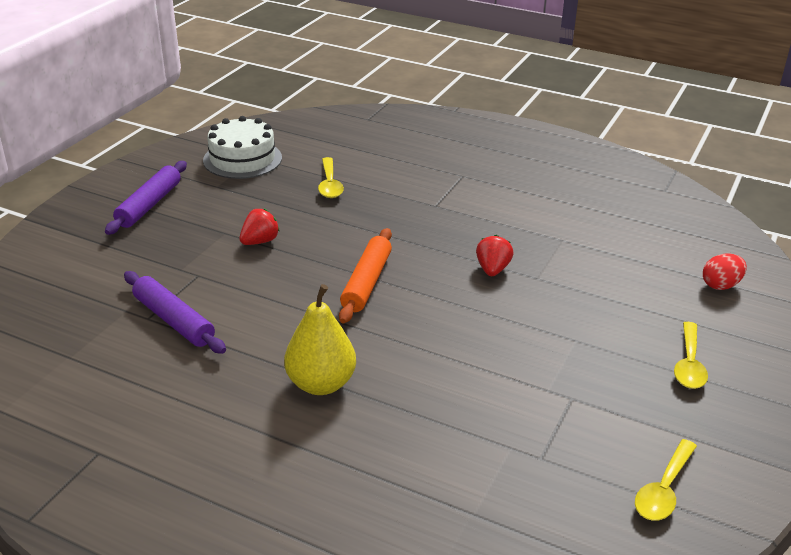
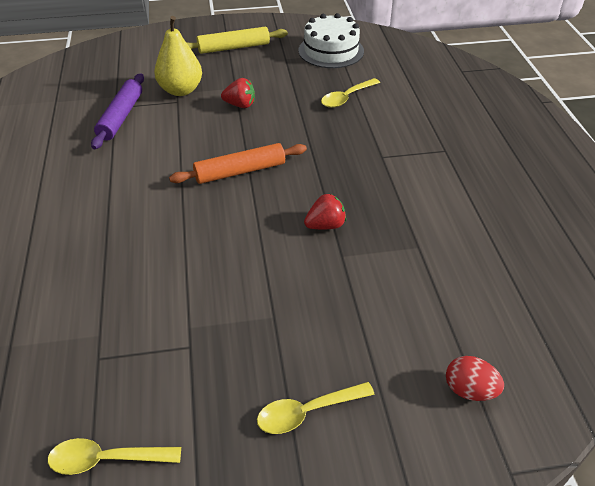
camera: 55 degrees right, 10 degrees up
purple rolling pin [105,161,187,235] -> yellow rolling pin [186,27,288,54]
yellow pear [284,284,356,395] -> yellow pear moved to [154,16,202,96]

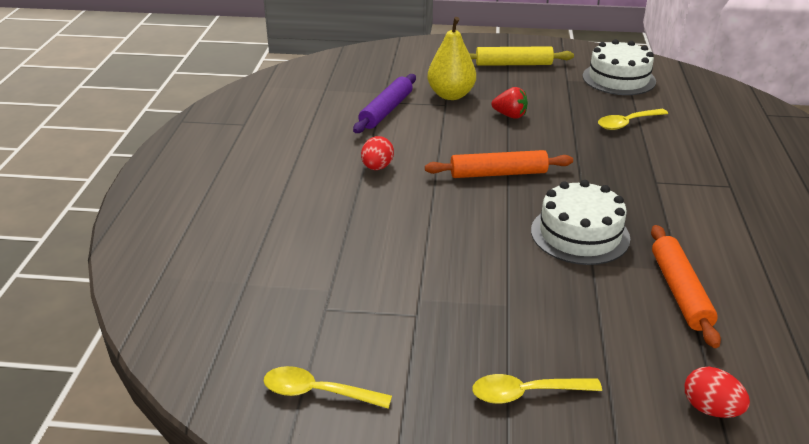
camera: 15 degrees right, 10 degrees down
red strawberry [304,193,346,229] -> white cake [531,180,630,265]
none -> red egg [361,136,394,170]
none -> orange rolling pin [651,225,721,348]

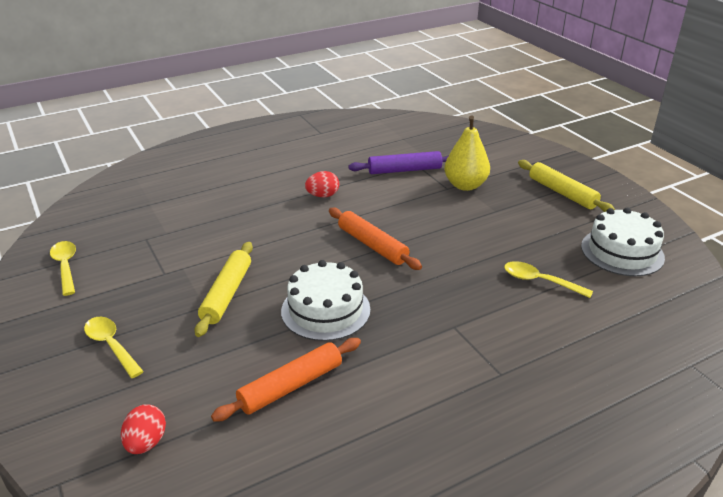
camera: 55 degrees right, 0 degrees up
red strawberry [492,87,528,119] -> none
none -> yellow rolling pin [195,242,253,337]

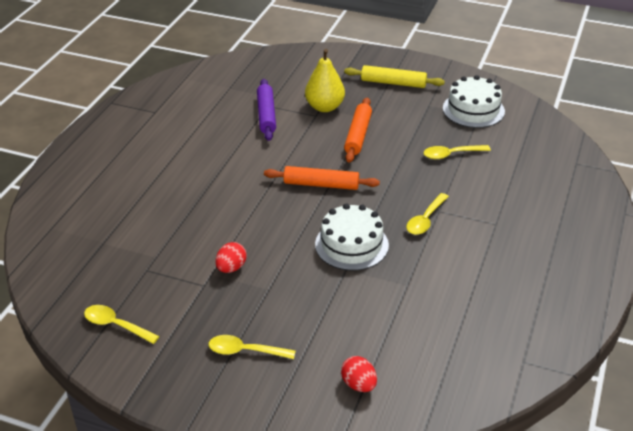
camera: 40 degrees left, 5 degrees up
yellow rolling pin [195,242,253,337] -> none
orange rolling pin [211,338,361,422] -> orange rolling pin moved to [344,98,372,163]
red egg [305,171,339,198] -> red egg moved to [215,242,247,273]
purple rolling pin [348,151,448,174] -> purple rolling pin turned 45 degrees counterclockwise [257,79,276,141]
none -> yellow spoon [406,193,449,235]

